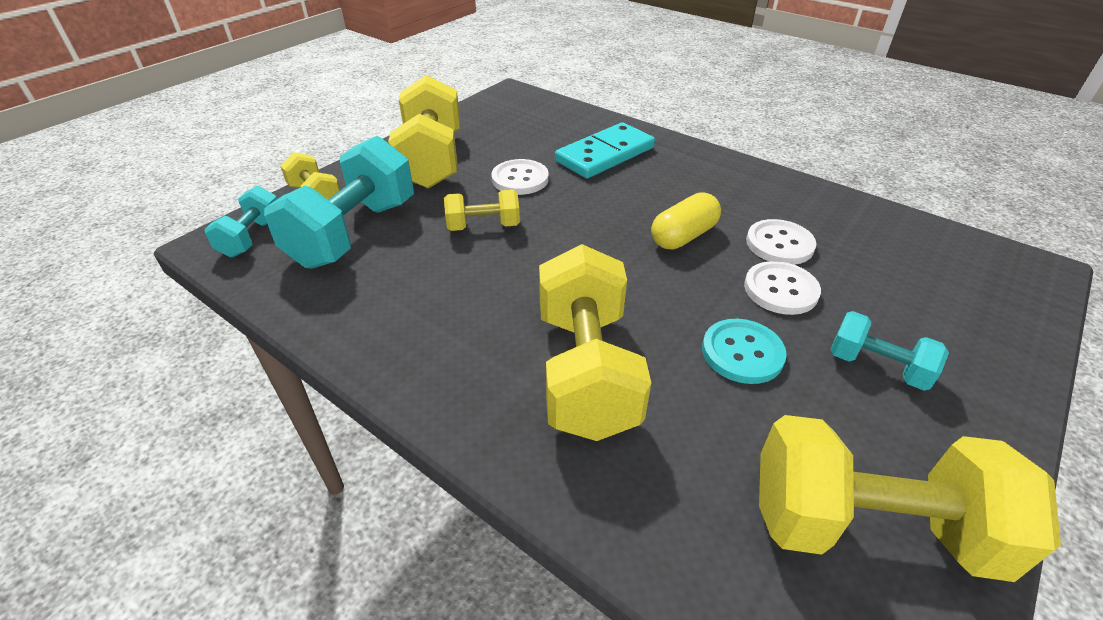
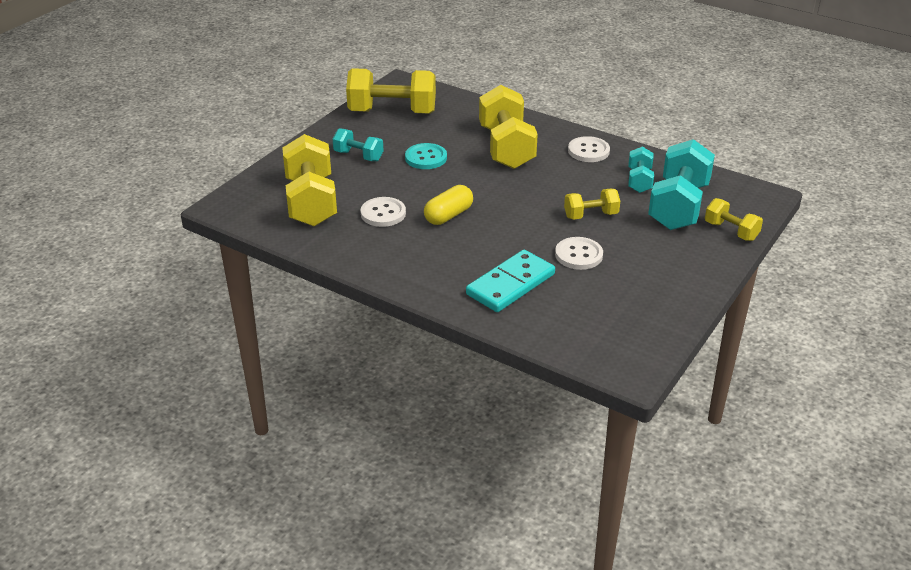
camera: 175 degrees right, 5 degrees down
turquoise dumbbell [204,186,277,257] -> turquoise dumbbell moved to [629,147,654,193]
yellow dumbbell [388,75,460,189] -> yellow dumbbell moved to [282,134,337,226]
white button [744,261,821,315] -> white button moved to [568,136,610,162]

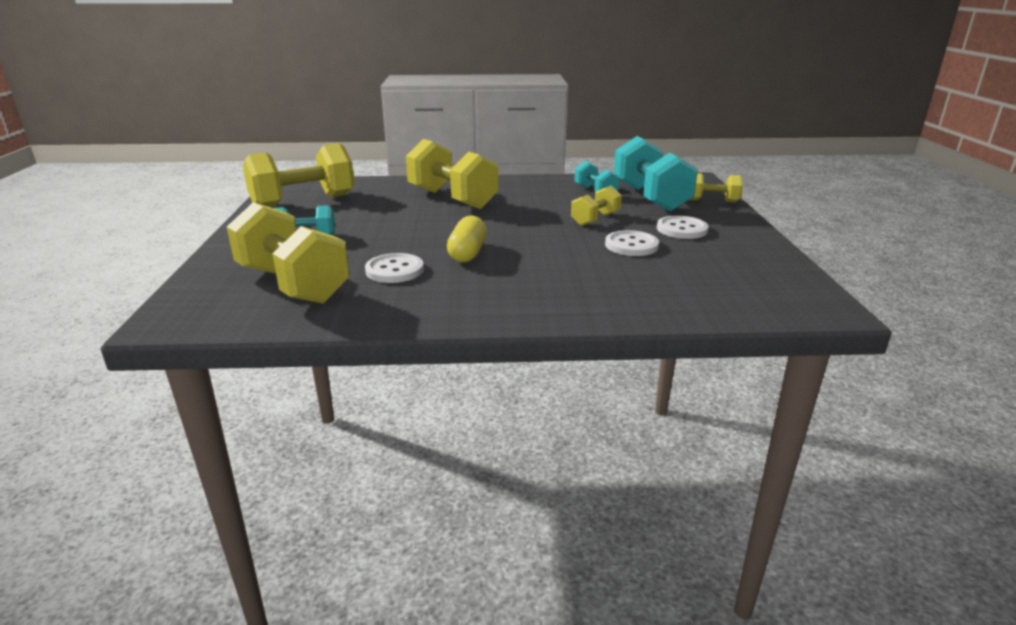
camera: 35 degrees left, 10 degrees down
turquoise button [405,143,447,169] -> none
turquoise domino [466,250,555,312] -> none
white button [568,136,610,162] -> white button moved to [657,216,708,239]

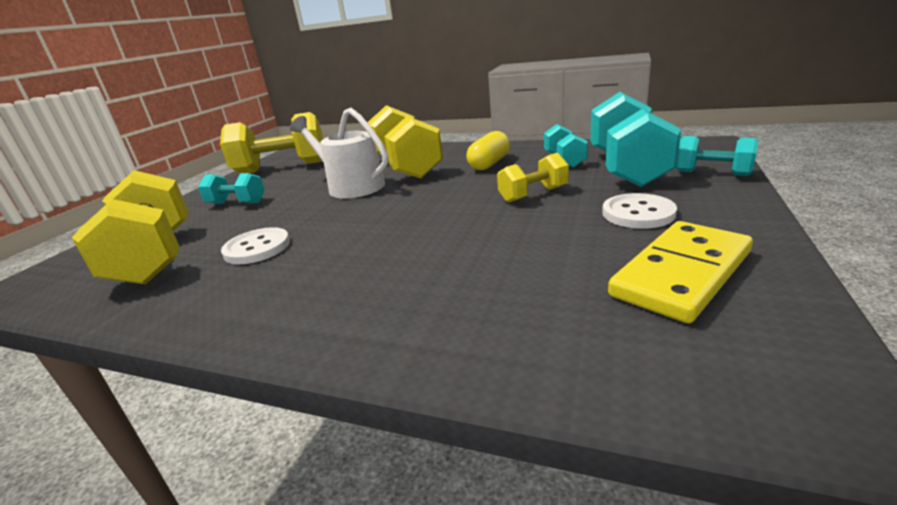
camera: 25 degrees right, 0 degrees up
yellow capsule [447,216,487,262] -> yellow capsule moved to [466,131,510,170]
white button [605,230,659,256] -> none
yellow dumbbell [689,173,743,202] -> turquoise dumbbell [676,136,759,176]
none -> white watering can [290,108,389,198]
none -> yellow domino [608,221,753,323]

